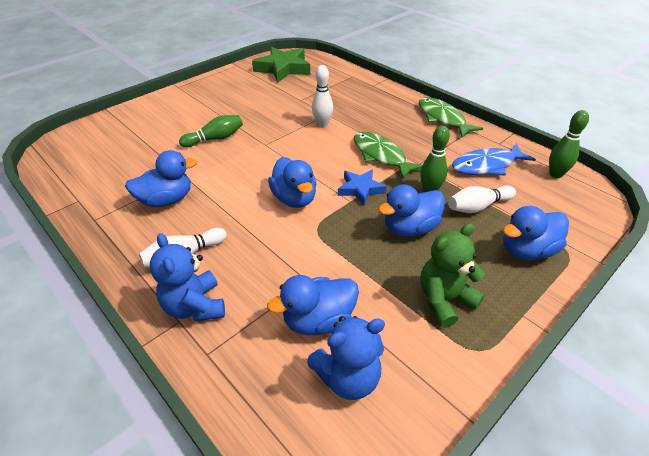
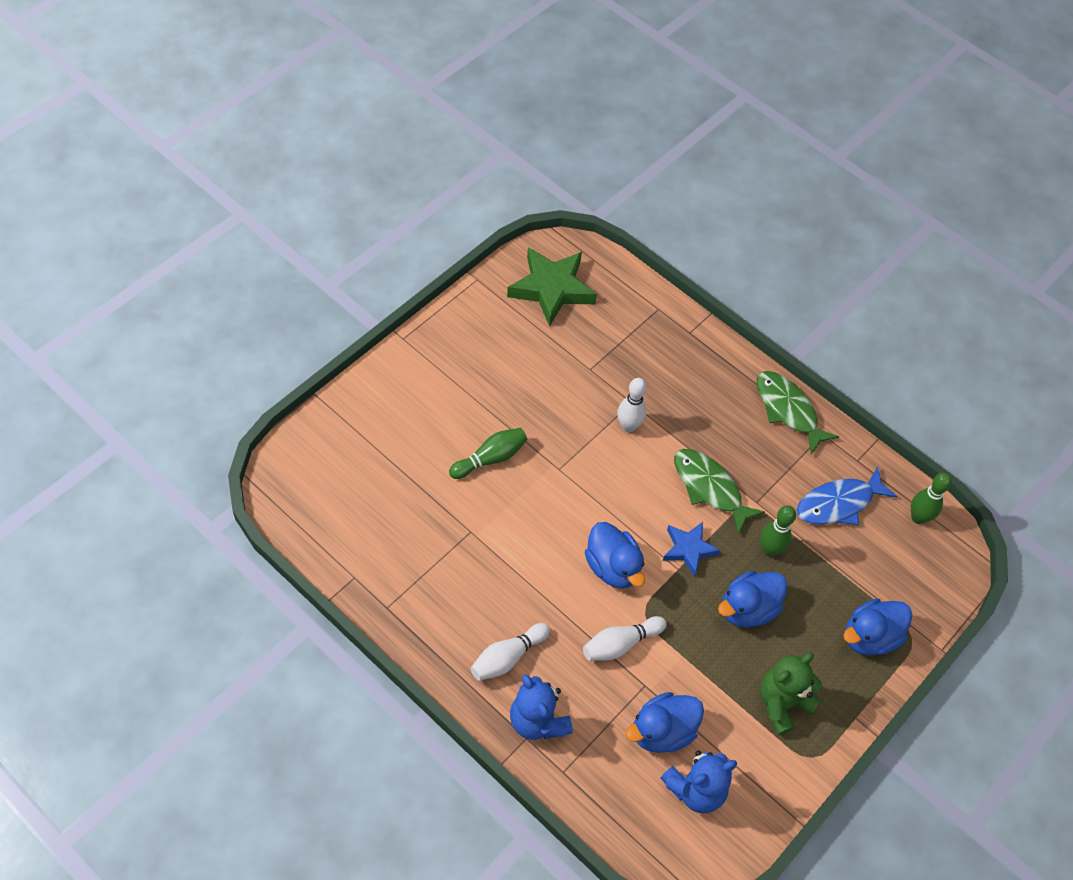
camera: 10 degrees left, 15 degrees up
blue duck [125,150,197,207] -> none
white bowling pin [448,185,516,213] -> white bowling pin moved to [583,616,667,661]

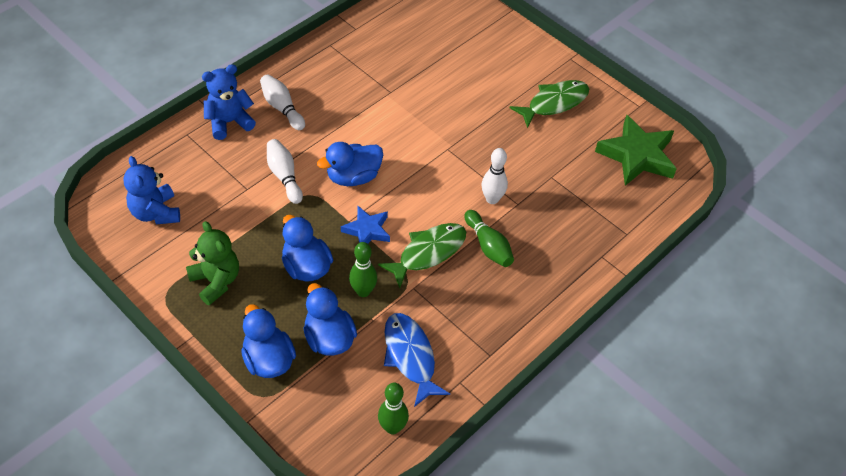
camera: 95 degrees right, 5 degrees down
green bowling pin [449,428,528,479] -> green bowling pin moved to [464,210,514,267]
blue duck [625,692,704,753] -> blue duck moved to [303,283,357,356]
green fish [756,371,839,454] -> green fish moved to [509,80,589,128]

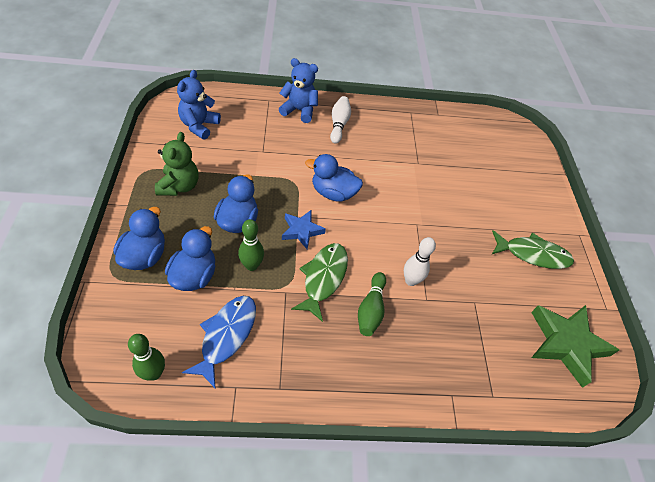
camera: 40 degrees right, 0 degrees up
white bowling pin [267,139,303,204] -> none
green fish [378,223,466,288] -> green fish turned 75 degrees counterclockwise [291,243,348,322]

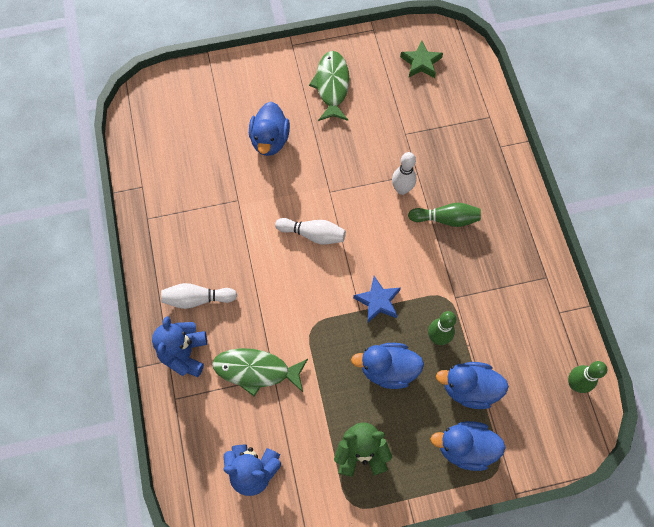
camera: 95 degrees left, 15 degrees up
blue fish [182,296,256,388] -> none
green fish [291,243,348,322] -> green fish moved to [212,348,308,397]
blue duck [305,154,363,202] -> blue duck moved to [249,102,290,156]
green star [531,305,619,388] -> green star [400,40,443,78], size x0.58
none -> white bowling pin [275,218,346,244]

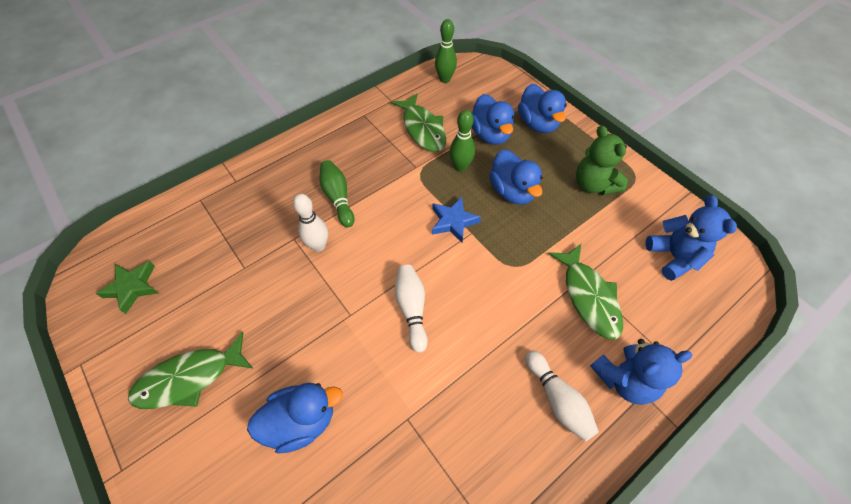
camera: 115 degrees left, 10 degrees down
none -> green fish [391,94,446,152]

